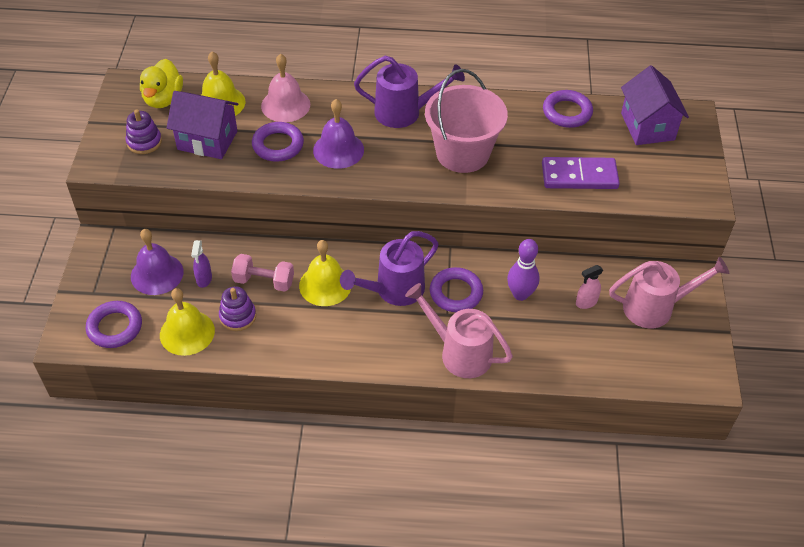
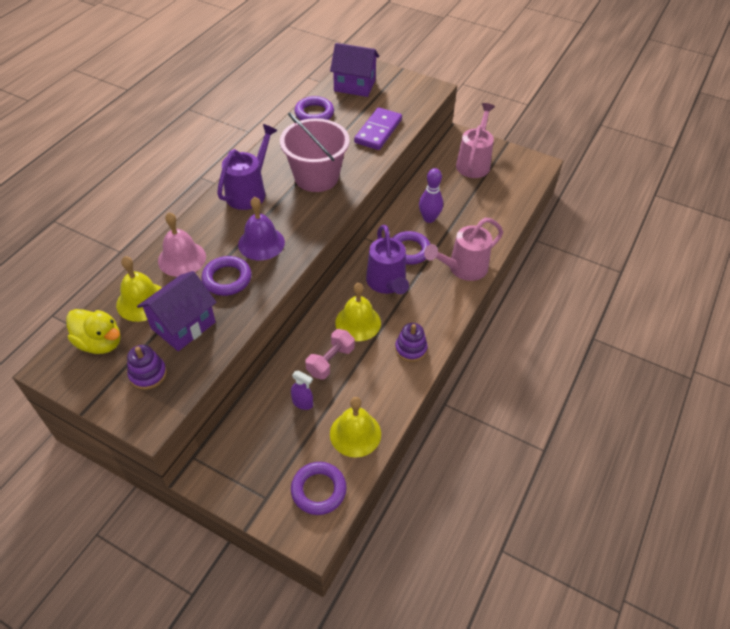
camera: 65 degrees left, 0 degrees up
purple bell [131,229,184,295] -> none
purple stacking toy [219,286,256,331] -> purple stacking toy moved to [395,323,428,362]
pink spray bottle [576,265,603,309] -> none

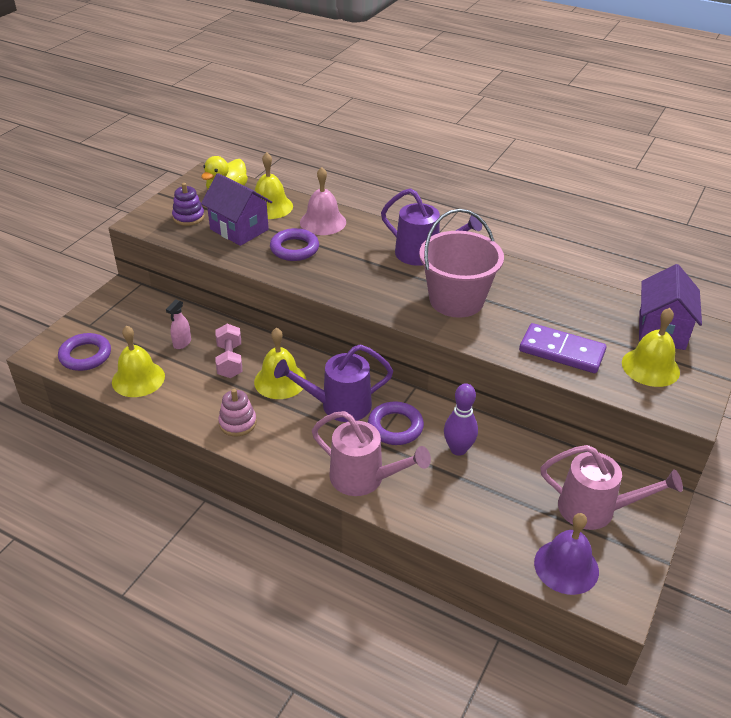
camera: 90 degrees right, 10 degrees down
purple bell [238,197,285,260] -> purple bell moved to [534,513,599,595]
purple spray bottle [291,370,313,410] -> pink spray bottle [166,299,191,349]
purple ring [295,96,334,120] -> none
pink dumbbell [305,329,355,380] -> pink dumbbell turned 45 degrees clockwise [215,324,242,378]
purple stacking toy [395,323,428,362] -> pink stacking toy [218,389,257,436]
pink watering can [424,218,503,281] -> pink watering can turned 150 degrees clockwise [312,411,431,496]
none -> yellow bell [622,308,680,387]

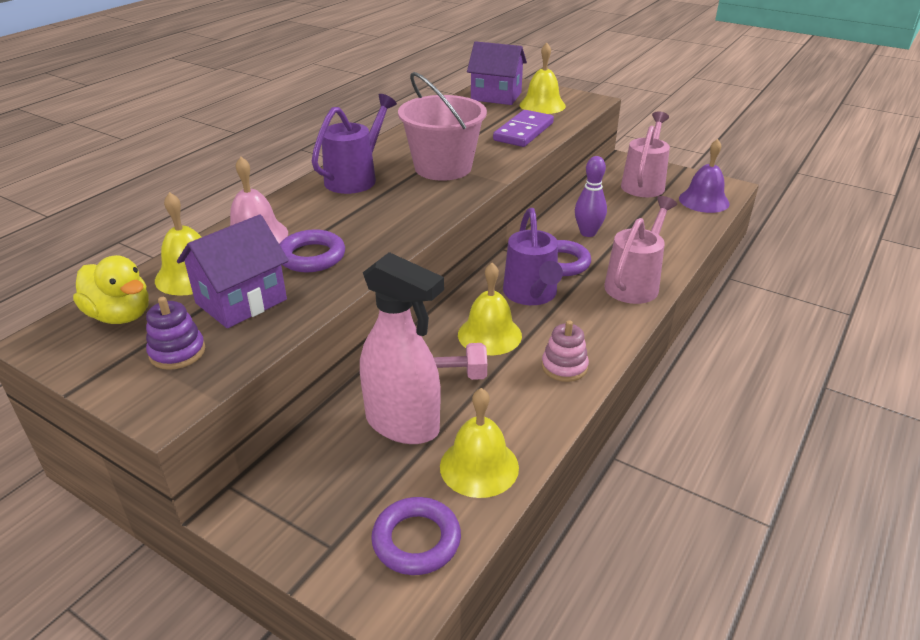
camera: 85 degrees left, 5 degrees down
pink spray bottle [166,299,191,349] -> pink spray bottle [360,252,444,444], size x2.44

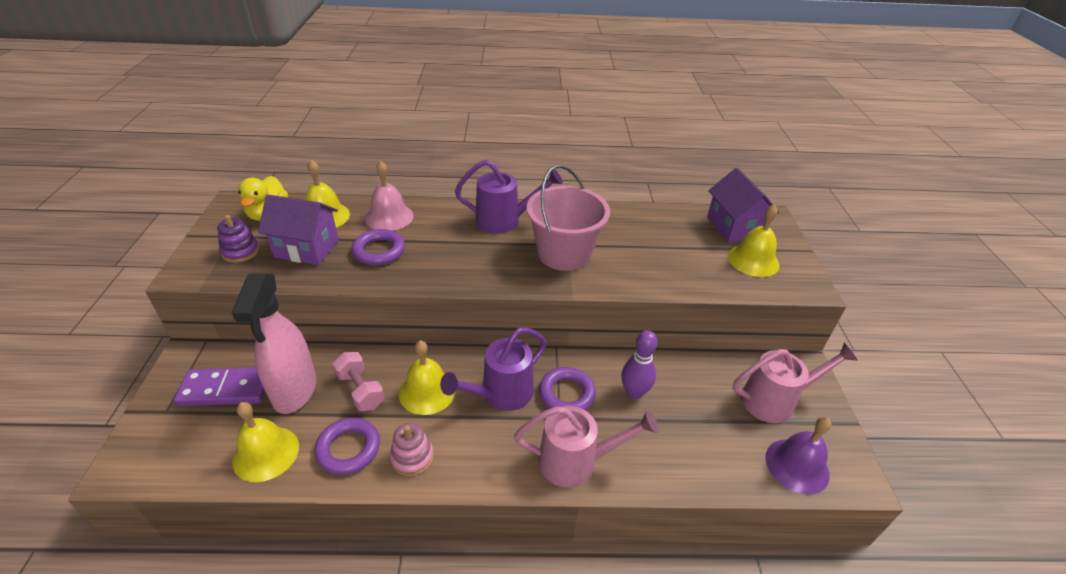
camera: 55 degrees right, 5 degrees up
purple ring [371,497,461,575] -> purple ring moved to [315,418,380,475]
purple domino [493,110,554,147] -> purple domino moved to [174,367,265,406]

